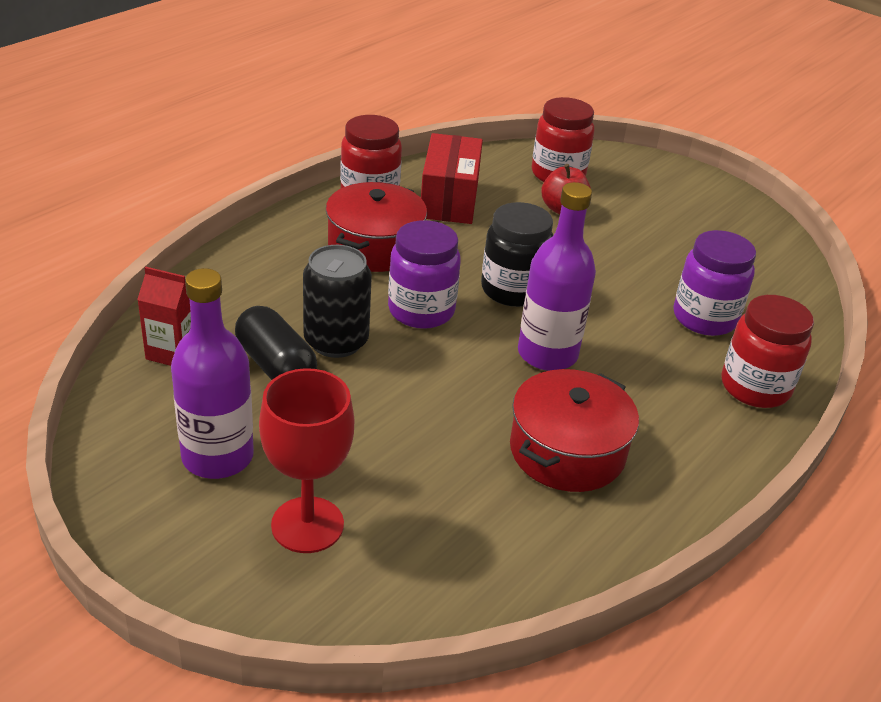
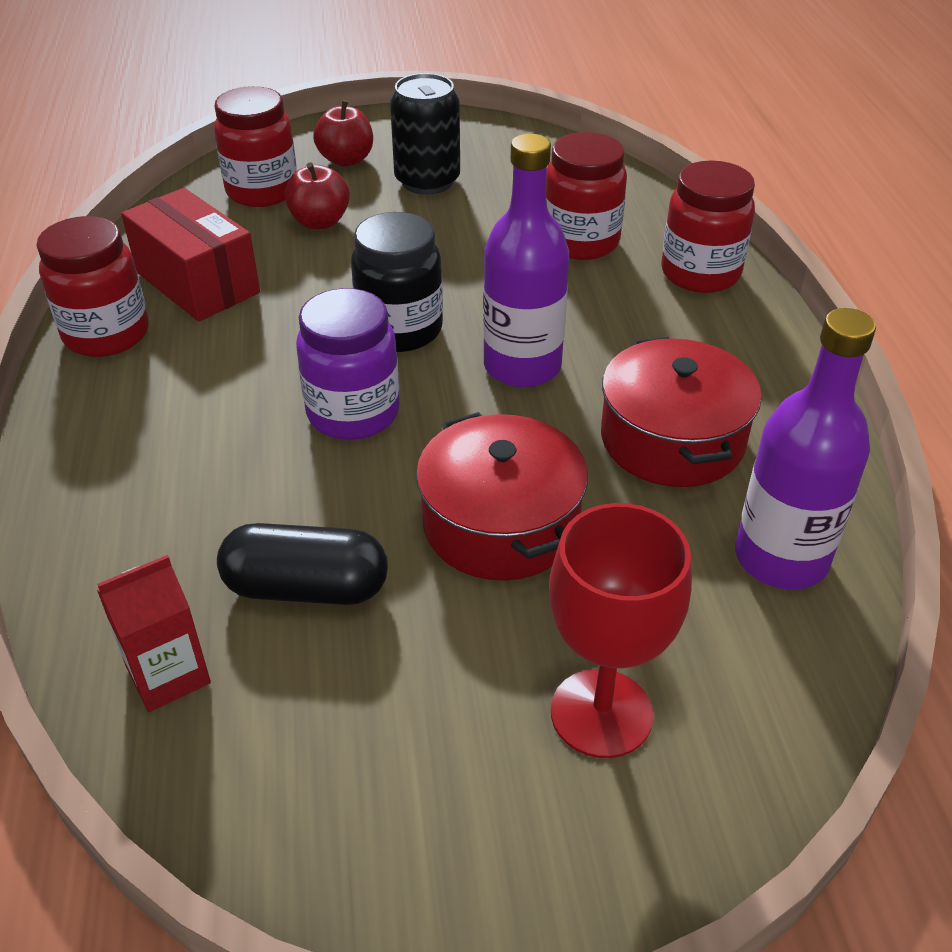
camera: 45 degrees left, 5 degrees up
purple bottle [171,268,254,479] -> purple bottle moved to [735,308,876,589]
black can [303,245,372,358] -> black can moved to [390,73,460,195]
red pot [326,182,427,272] -> red pot moved to [416,412,588,581]
purple jar [673,230,756,336] -> red jar [546,132,627,260]
none -> red apple [313,100,373,167]

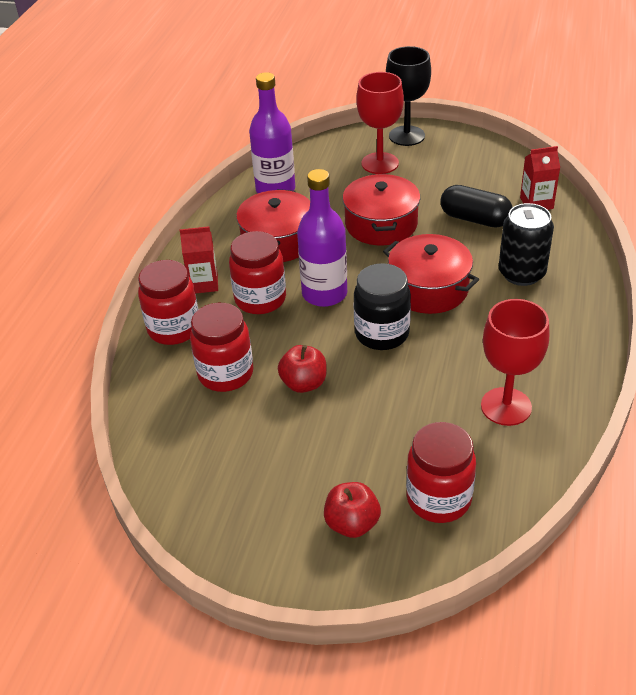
camera: 155 degrees left, 0 degrees up
red jar [36,216,148,357] -> red jar moved to [229,231,286,314]
red box [121,188,260,321] -> red goblet [481,299,549,426]
red apple [284,162,350,229] -> red apple moved to [278,345,327,393]
purple jar [296,288,400,440] -> red pot [383,234,479,314]
black can [390,73,460,195] -> black can moved to [499,203,554,286]
none -> red carton [180,226,218,293]
none -> black goblet [386,46,431,146]

